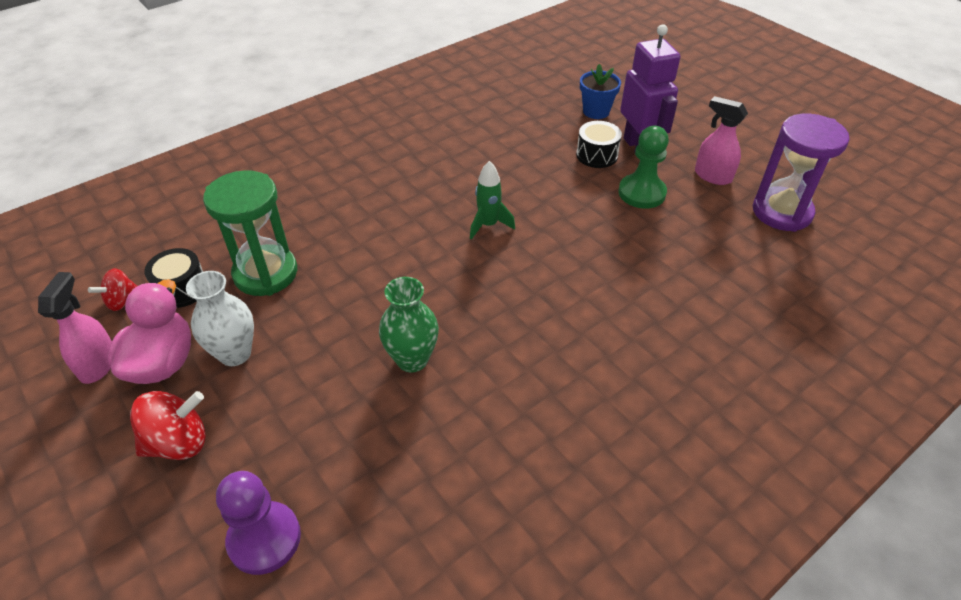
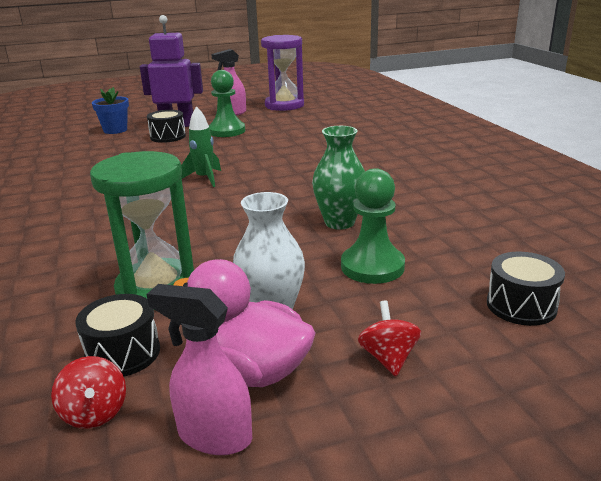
camera: 70 degrees left, 20 degrees down
red spinning top [130,391,206,460] -> red spinning top [358,300,421,376], size x0.63
purple pawn [216,471,301,575] -> black drum [487,252,565,326]
none -> green pawn [341,168,405,284]

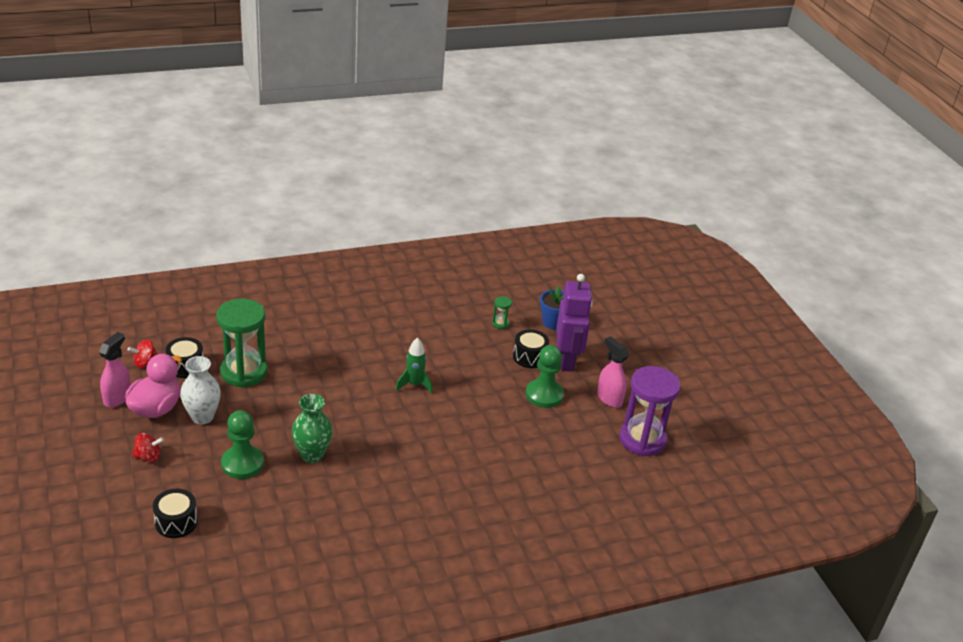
camera: 85 degrees right, 10 degrees up
none -> green hourglass [492,296,512,329]

